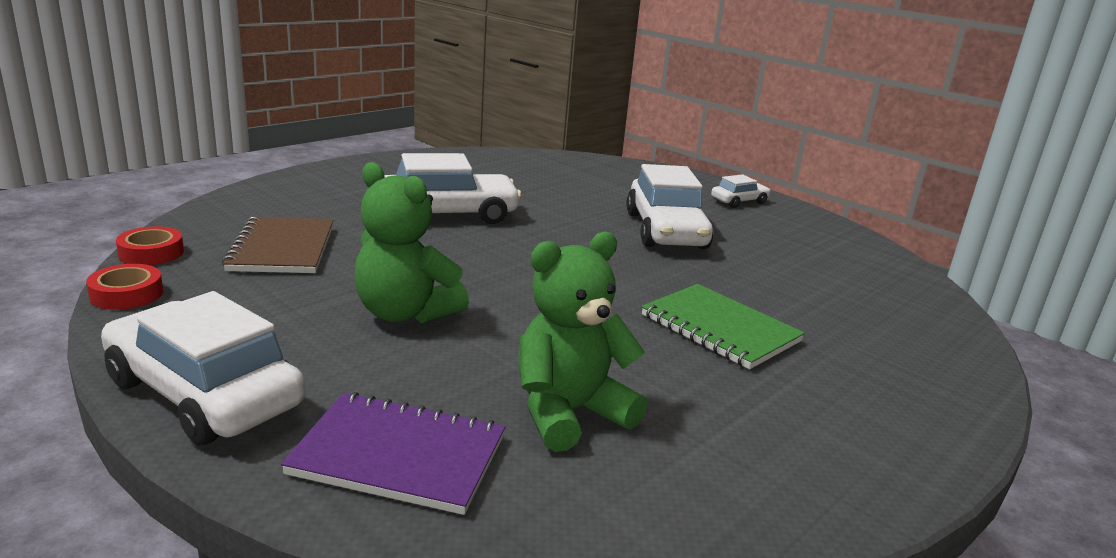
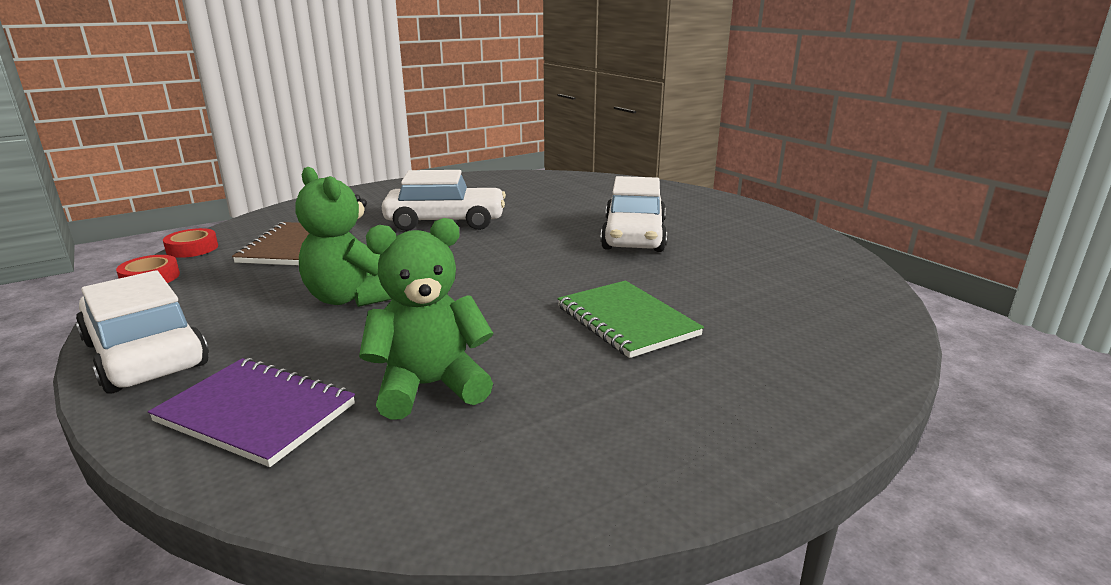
camera: 15 degrees right, 0 degrees up
white car [711,174,771,208] -> none

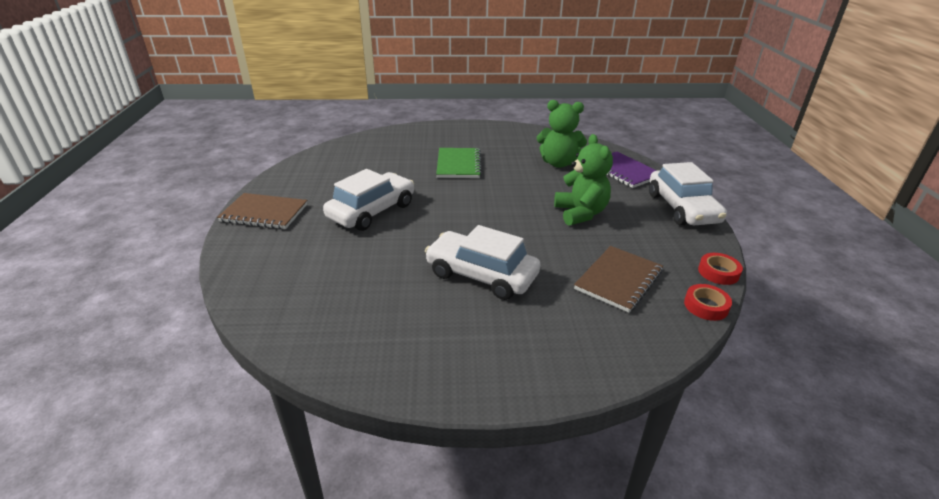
camera: 150 degrees left, 10 degrees up
none -> brown notebook [217,193,307,229]

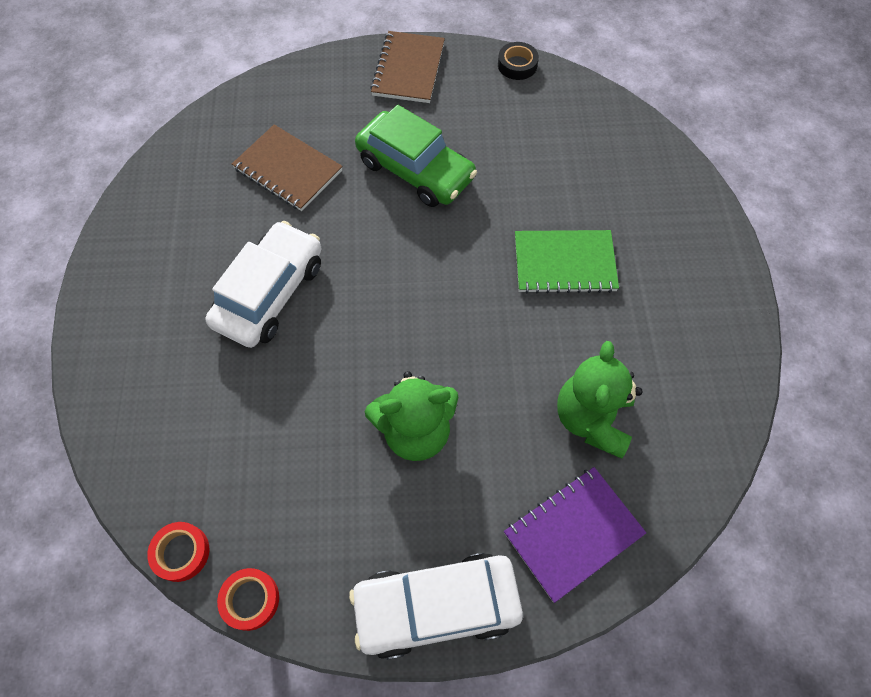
camera: 90 degrees right, 30 degrees up
white car [323,169,414,231] -> green car [355,105,477,207]
brown notebook [574,246,663,313] -> brown notebook moved to [232,125,343,211]
none -> black tape [498,42,539,80]

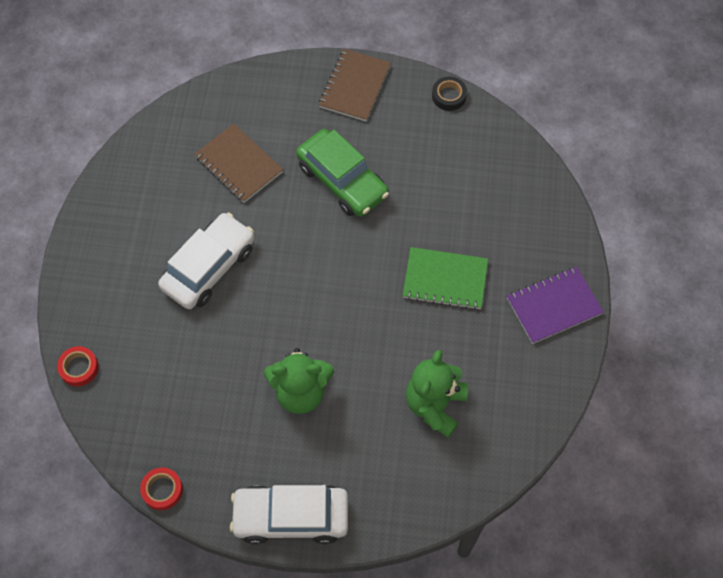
camera: 10 degrees right, 0 degrees up
red tape [147,522,209,582] -> red tape moved to [57,346,99,386]
purple notebook [504,467,646,603] -> purple notebook moved to [507,267,604,344]

